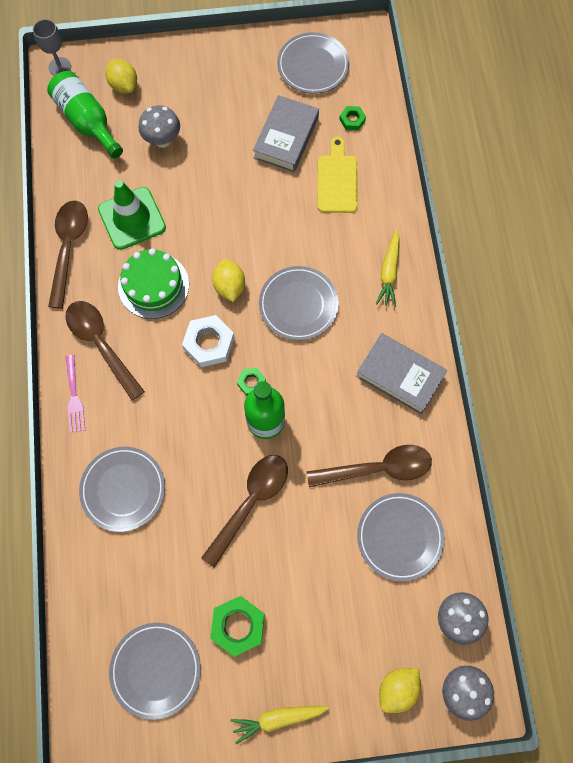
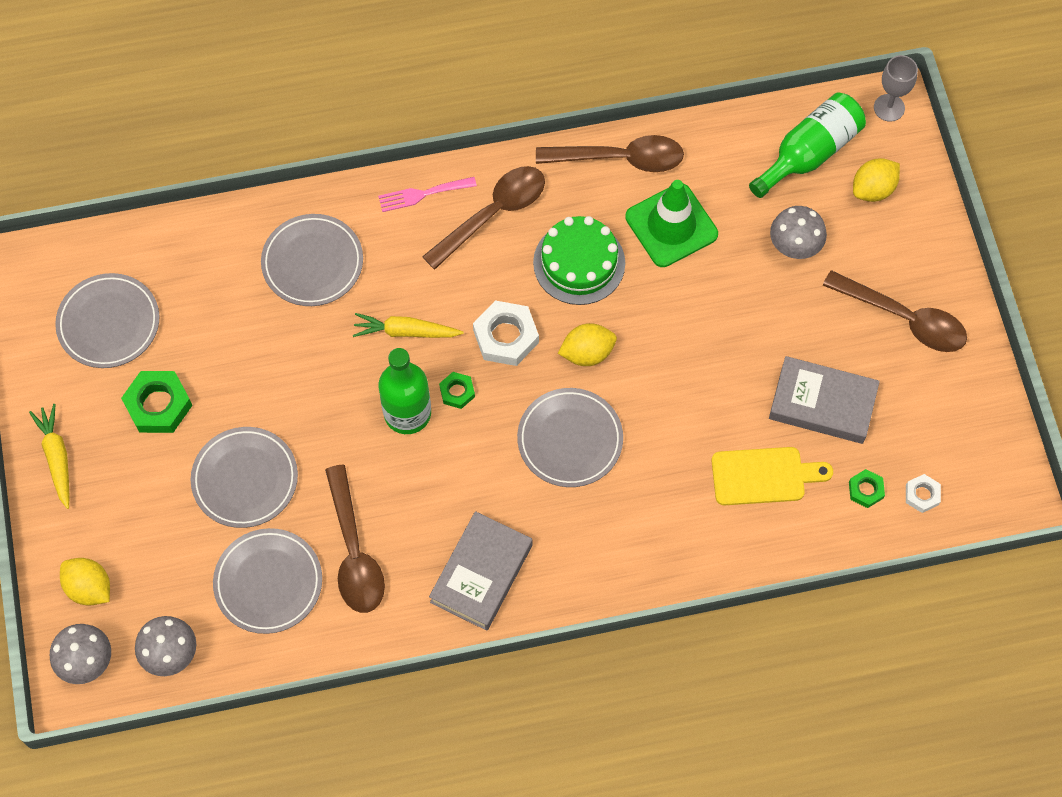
camera: 85 degrees right, 5 degrees down
brown spoon [201,455,288,568] -> brown spoon moved to [823,270,967,352]
grey plate [277,32,350,94] -> grey plate moved to [191,427,298,528]
yellow carrot [376,230,399,307] -> yellow carrot moved to [353,313,464,338]
none -> white nut [906,474,941,513]

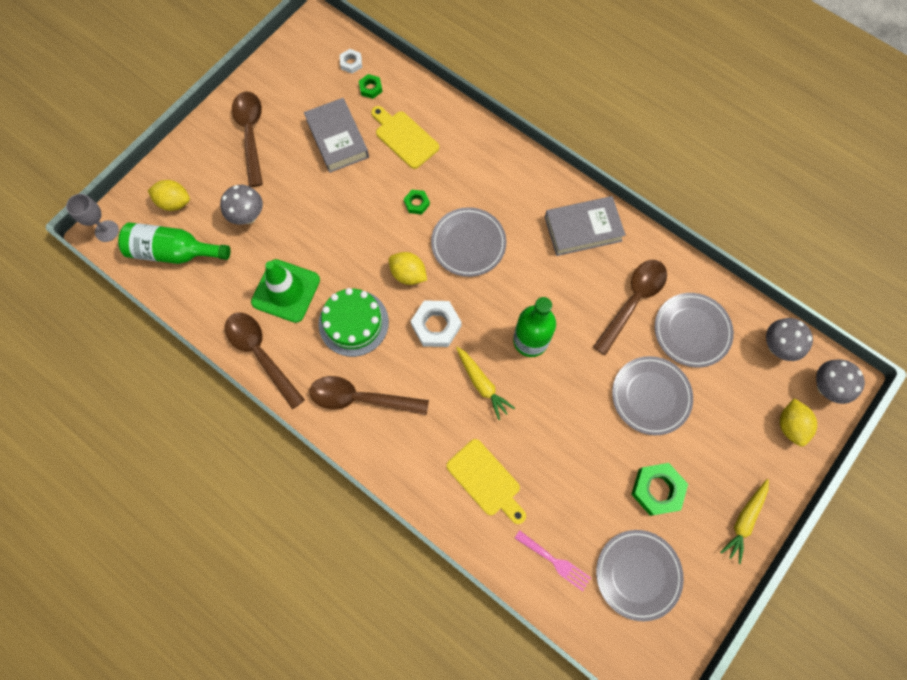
camera: 130 degrees left, 5 degrees up
grey plate [261,214,363,306] -> yellow cutting board [446,439,526,524]
pink fork [378,177,477,212] -> pink fork moved to [515,530,591,591]
green nut [439,372,475,409] -> green nut moved to [404,190,430,214]

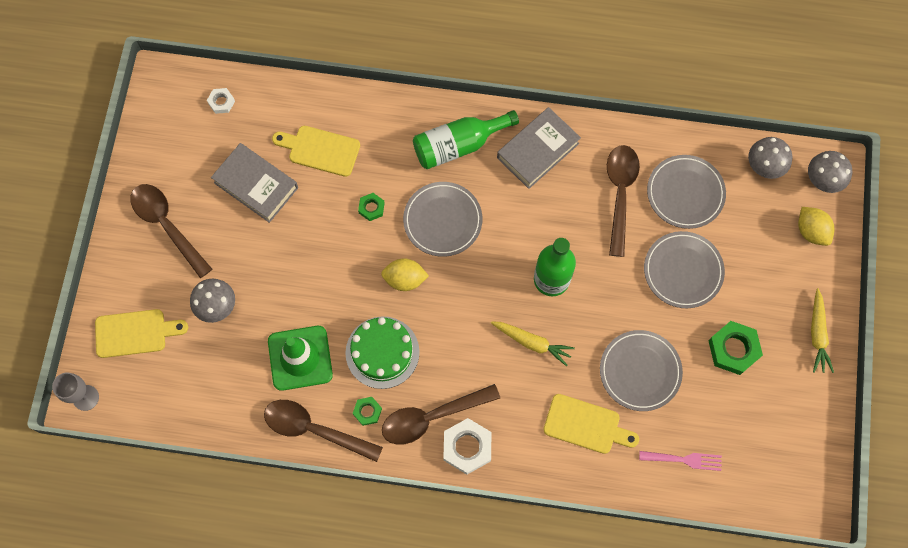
camera: 30 degrees left, 0 degrees up
green bottle [118,222,231,264] -> green bottle moved to [413,110,519,169]
yellow lemon [148,180,190,211] -> yellow cutting board [95,309,188,358]
green nut [359,74,382,99] -> green nut moved to [353,397,382,426]
white nut [411,300,462,347] -> white nut moved to [443,418,491,475]
grey plate [596,530,684,621] -> grey plate moved to [600,330,683,411]

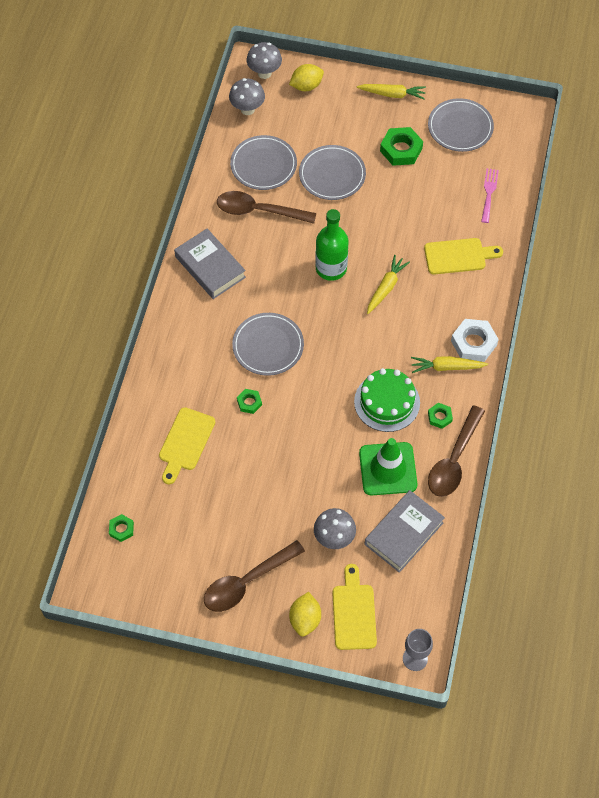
camera: 85 degrees left, 10 degrees down
white nut [207,88,235,114] -> green nut [109,514,134,542]
grey book [211,143,298,223] -> grey book moved to [365,490,445,573]
yellow lemon [381,258,429,291] -> yellow lemon moved to [289,592,321,637]
brown spoon [382,384,500,445] -> yellow carrot [411,356,488,373]
green bottle [413,110,519,169] -> none
yellow cutting board [544,394,639,454] -> yellow cutting board turned 60 degrees clockwise [424,238,503,275]
grey plate [600,330,683,411] -> grey plate moved to [428,98,494,152]

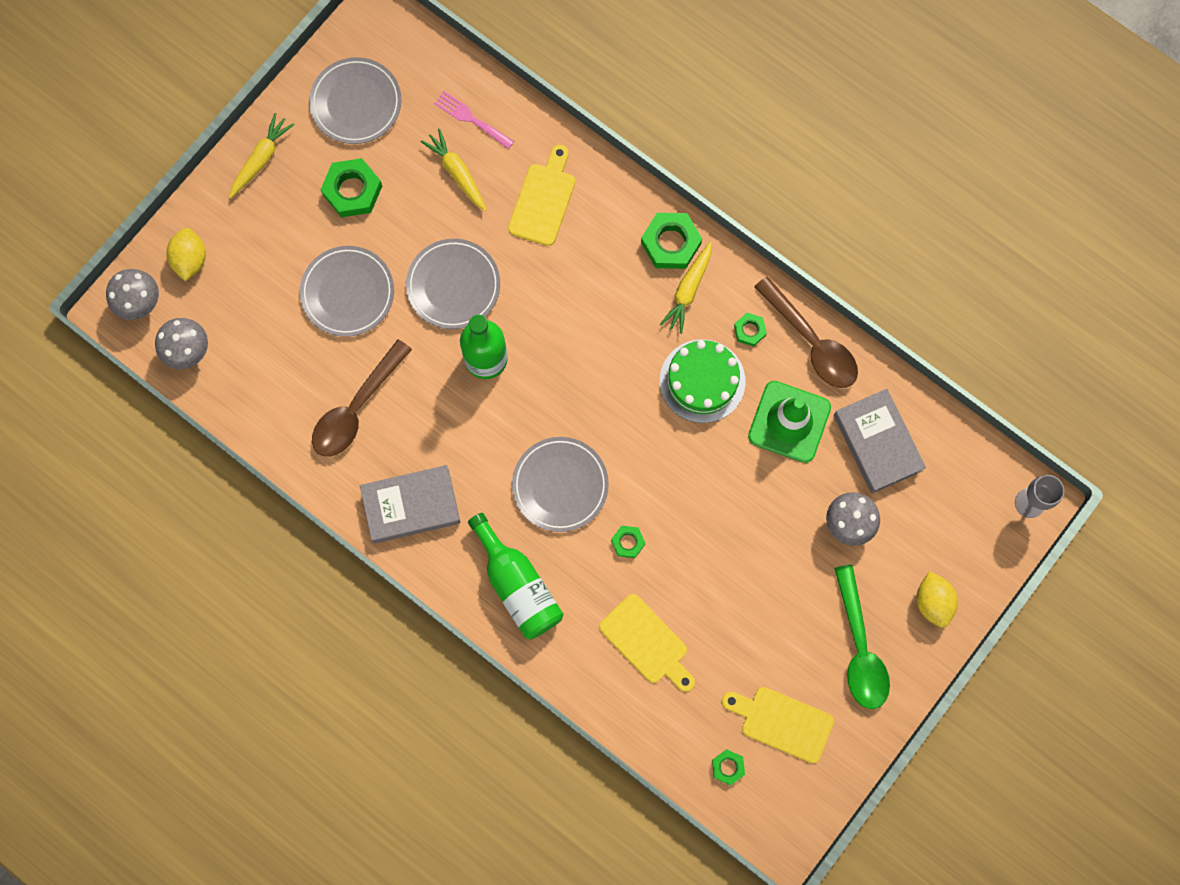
camera: 65 degrees left, 15 degrees up
brown spoon [204,540,305,612] -> green spoon [834,565,890,709]
grey plate [230,135,297,190] -> grey plate moved to [406,239,500,329]
yellow lemon [289,592,321,637] -> yellow lemon turned 45 degrees clockwise [917,571,958,628]
yellow cutting board [332,564,377,650] -> yellow cutting board moved to [722,687,834,763]
yellow carrot [367,255,410,314] -> yellow carrot moved to [420,128,487,211]
white nut [451,319,499,362] -> green nut [641,213,702,269]
none -> green bottle [468,513,563,640]

